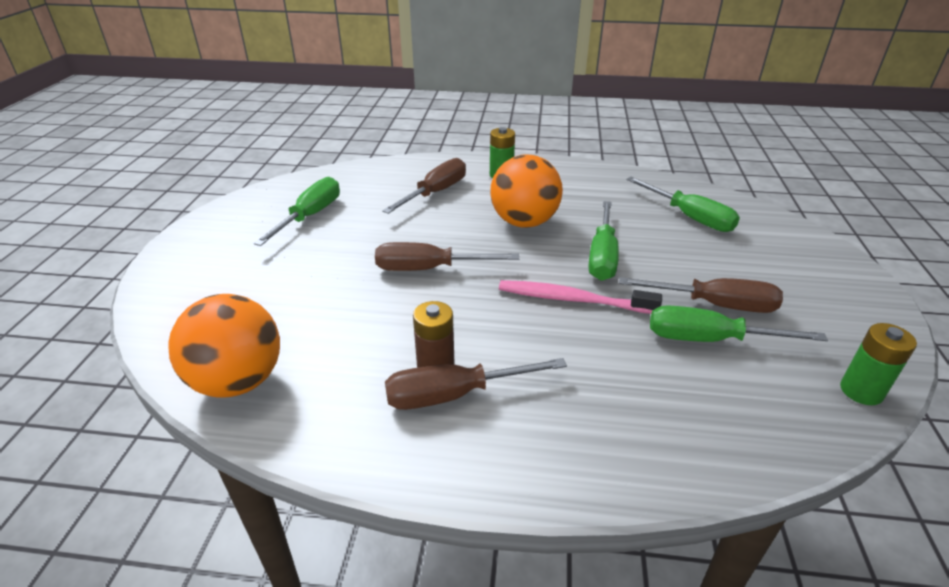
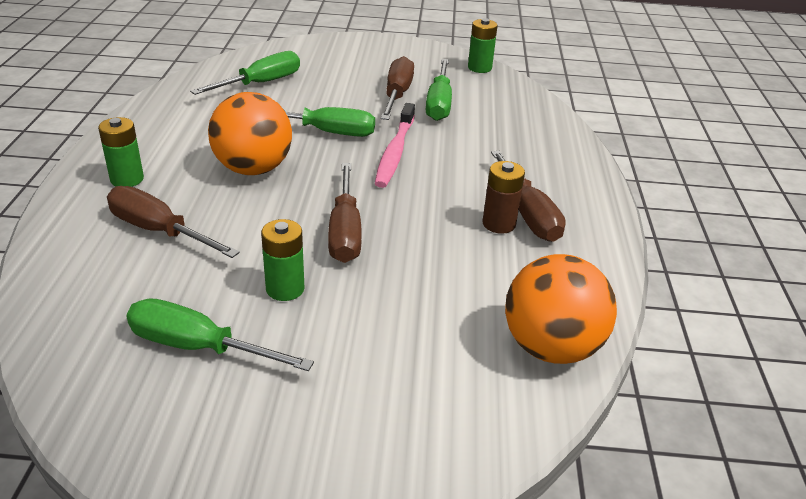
camera: 95 degrees left, 0 degrees up
none -> green battery [261,219,305,301]

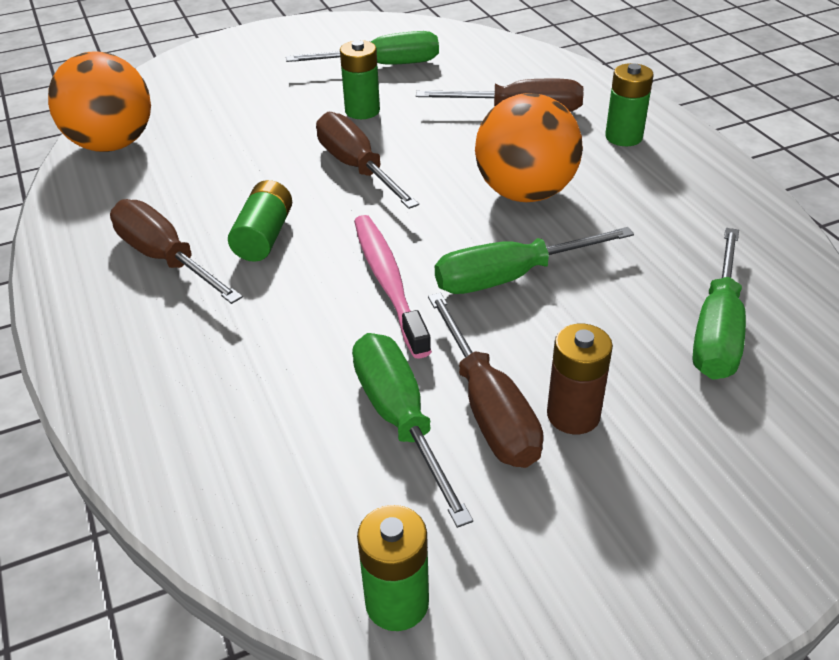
camera: 155 degrees right, 5 degrees up
brown battery [482,161,525,234] -> brown battery moved to [547,324,613,434]
none -> green battery [228,180,292,262]

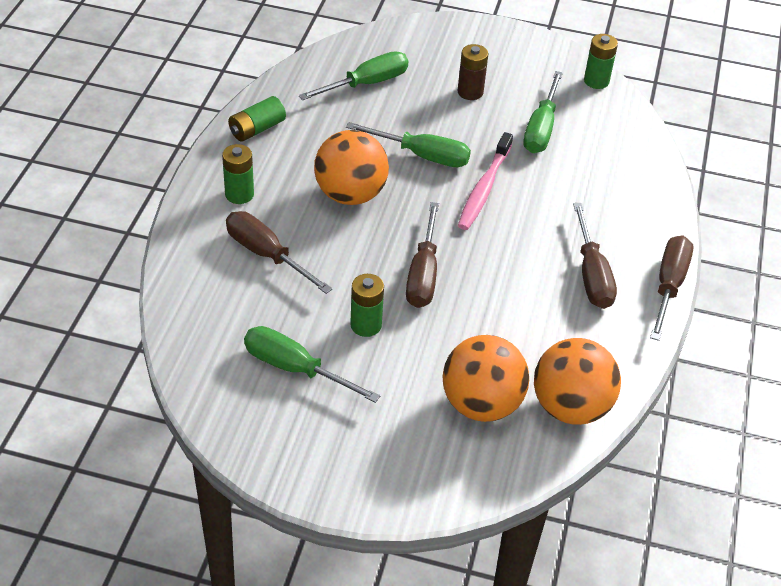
camera: 145 degrees left, 5 degrees up
green battery [228,180,292,262] -> green battery moved to [228,96,286,142]
brown screwdriver [428,293,543,468] -> brown screwdriver moved to [650,236,693,341]
none -> orange ball [442,335,529,422]

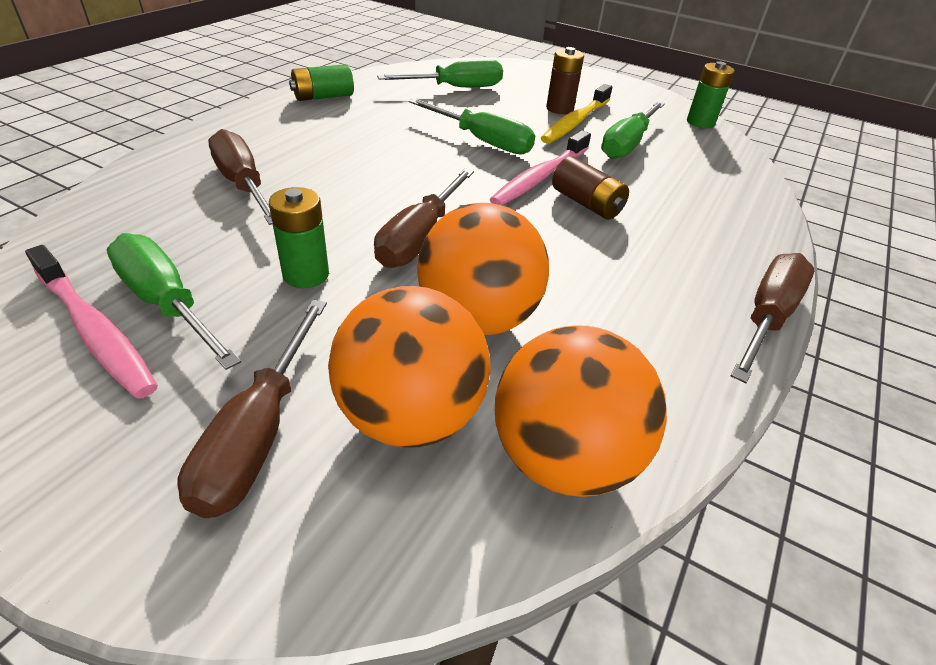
camera: 15 degrees right, 5 degrees down
green battery [222,144,254,204] -> none
orange ball [314,130,389,205] -> orange ball moved to [417,203,549,335]
brown screwdriver [573,203,617,309] -> brown screwdriver moved to [177,300,327,518]
none -> pink toothbrush [25,245,158,399]
none -> yellow toothbrush [541,84,612,144]
none -> brown battery [552,156,629,220]

